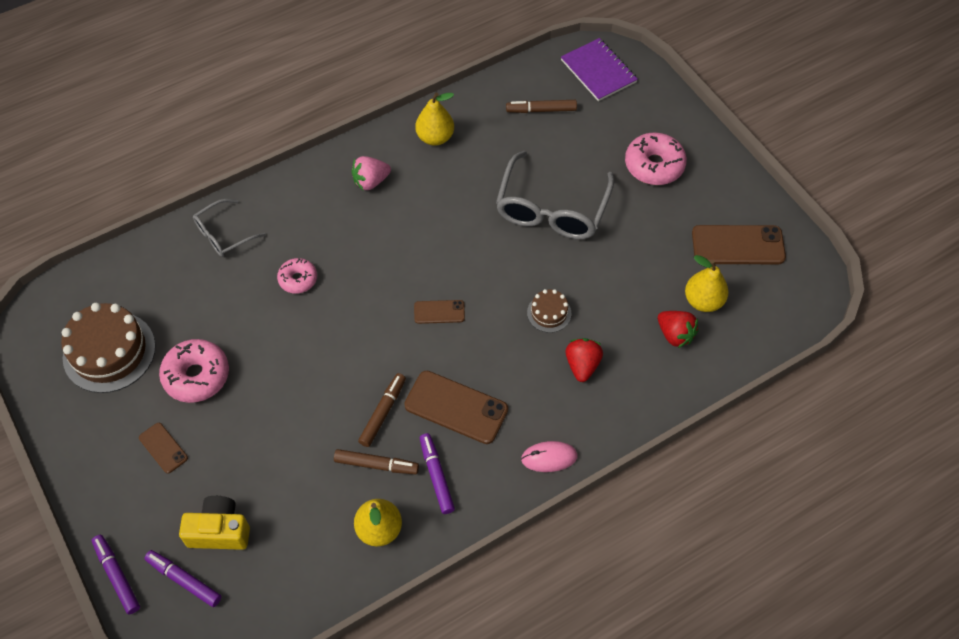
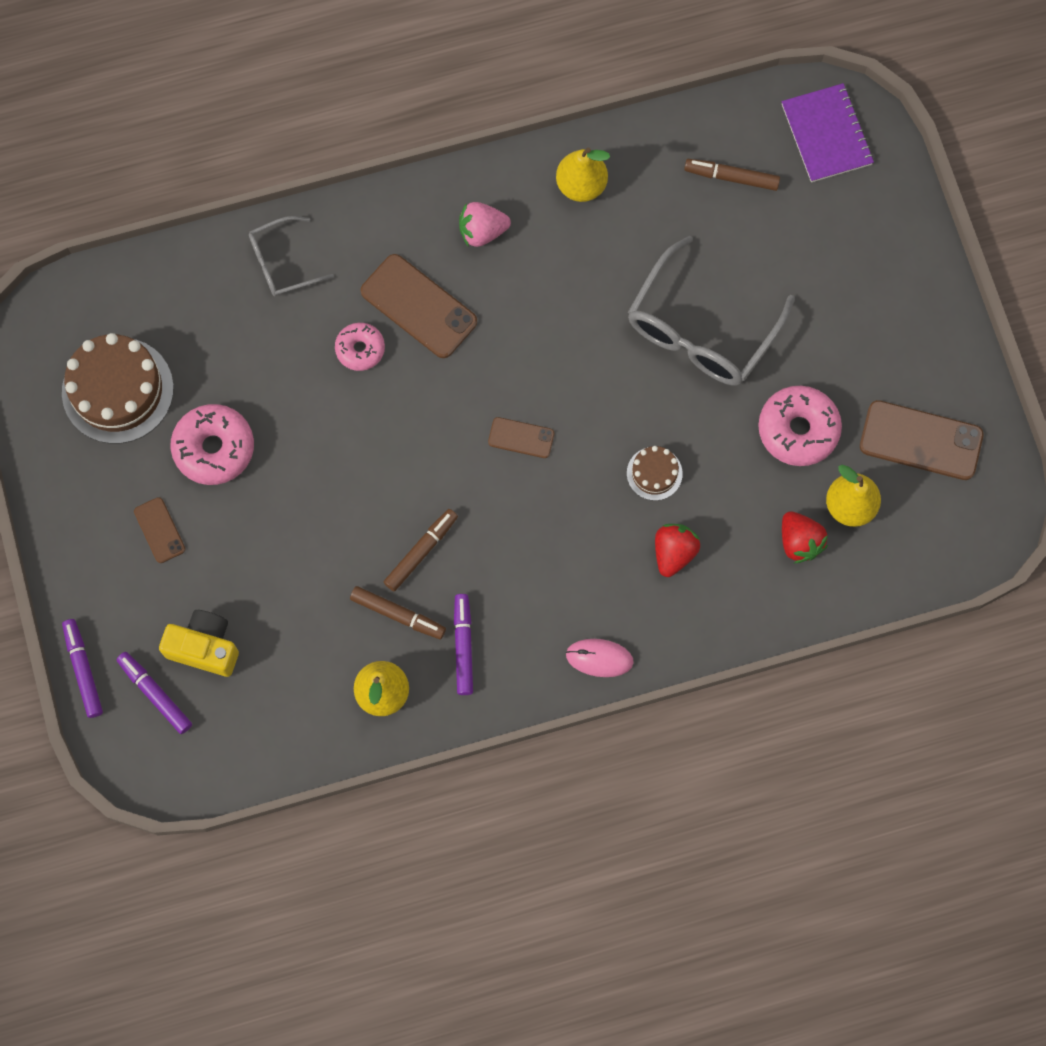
camera: 15 degrees right, 15 degrees up
brown phone [404,371,508,444] -> brown phone moved to [361,254,477,358]
pink donut [625,132,687,185] -> pink donut moved to [758,386,842,466]

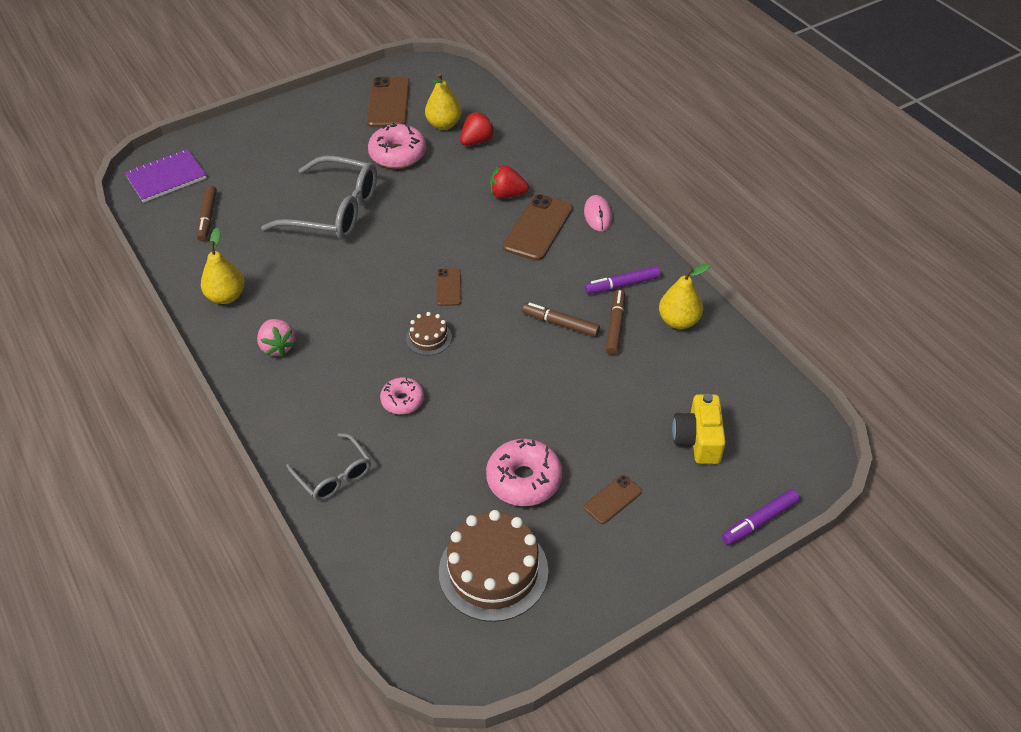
camera: 105 degrees left, 25 degrees down
purple marker [116,652,192,734] -> none
brown phone [361,254,477,358] -> brown phone moved to [503,194,573,261]
brown cake [627,446,683,501] -> brown cake moved to [406,312,452,355]

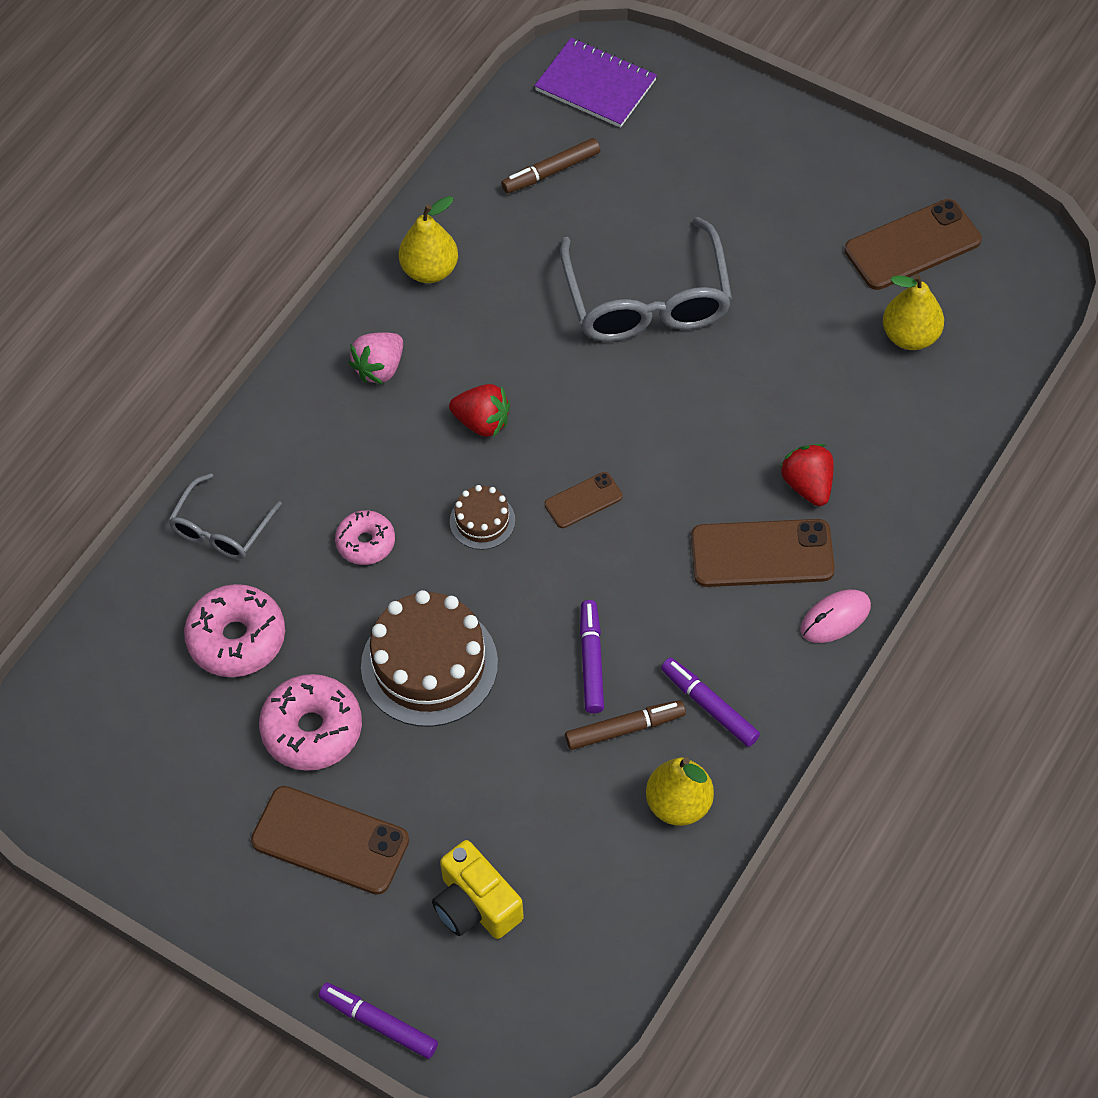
camera: 65 degrees right, 10 degrees up
pink donut [368,123,426,169] -> pink donut moved to [184,584,285,677]
brown cake [439,510,548,622] -> brown cake moved to [361,590,498,727]
red strawberry [460,112,495,145] -> red strawberry moved to [449,384,510,437]
brown marker [522,302,600,337] -> purple marker [580,600,604,713]
brown phone [584,475,642,524] -> brown phone [251,786,409,895], size x1.86
yellow camera [672,394,726,464] -> yellow camera turned 105 degrees counterclockwise [432,840,524,939]

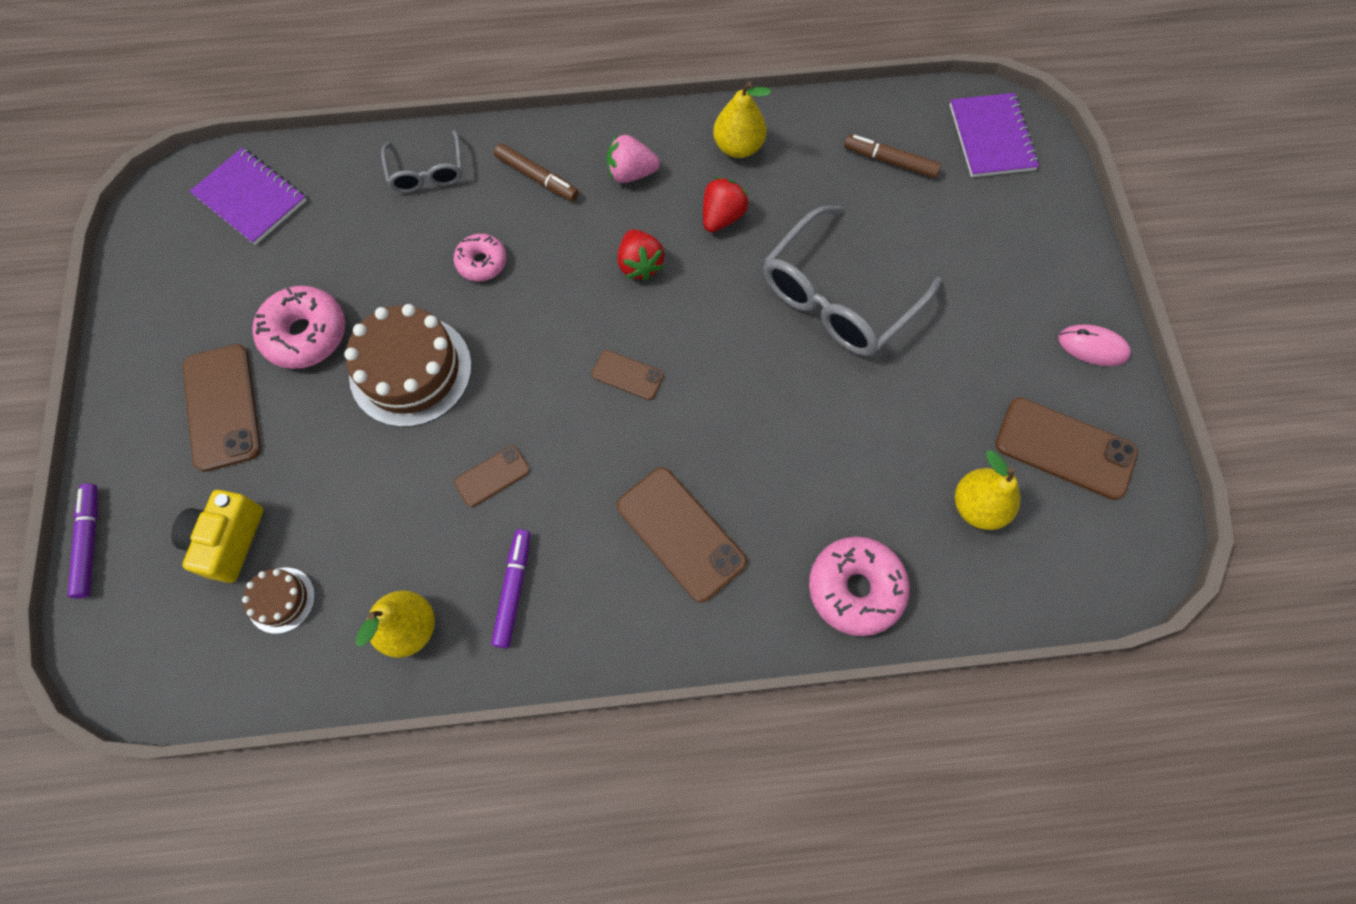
camera: 50 degrees right, 10 degrees up
grey glasses [168,473,282,559] -> grey glasses turned 90 degrees counterclockwise [381,130,462,193]
pink donut [184,584,285,677] -> pink donut moved to [809,536,910,636]
brown cake [450,485,515,550] -> brown cake moved to [242,567,315,634]
brown marker [565,700,686,750] -> brown marker moved to [494,143,579,201]
purple marker [580,600,604,713] -> brown phone [454,446,530,507]
red strawberry [780,444,834,506] -> red strawberry moved to [703,177,749,232]
pink mouse [801,590,871,643] -> pink mouse moved to [1058,324,1131,366]
none -> purple notebook [190,148,307,245]

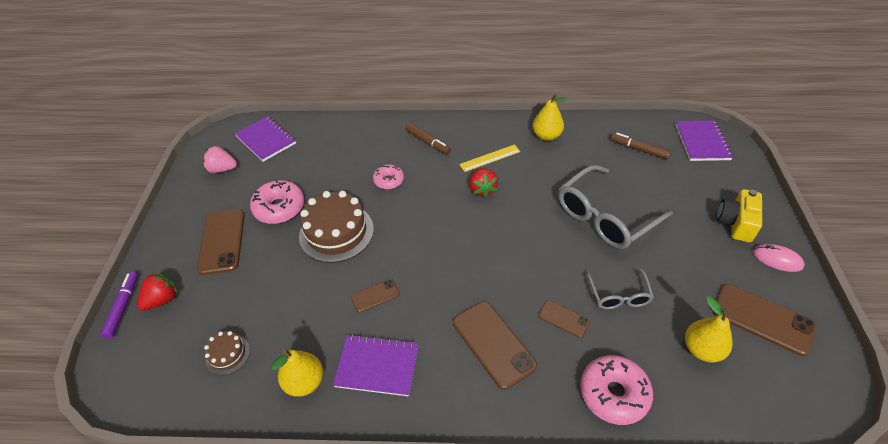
camera: 10 degrees right, 20 degrees down
yellow camera [171,490,263,583] -> yellow camera moved to [716,189,762,242]
grey glasses [381,130,462,193] -> grey glasses moved to [585,265,654,309]
purple marker [491,529,530,648] -> purple notebook [333,334,419,396]
brown phone [591,350,664,400] -> brown phone moved to [538,300,590,338]
pink strawberry [607,135,660,183] -> pink strawberry moved to [203,146,237,173]
red strawberry [703,177,749,232] -> red strawberry moved to [137,272,178,311]
none -> yellow ruler [459,144,520,172]

